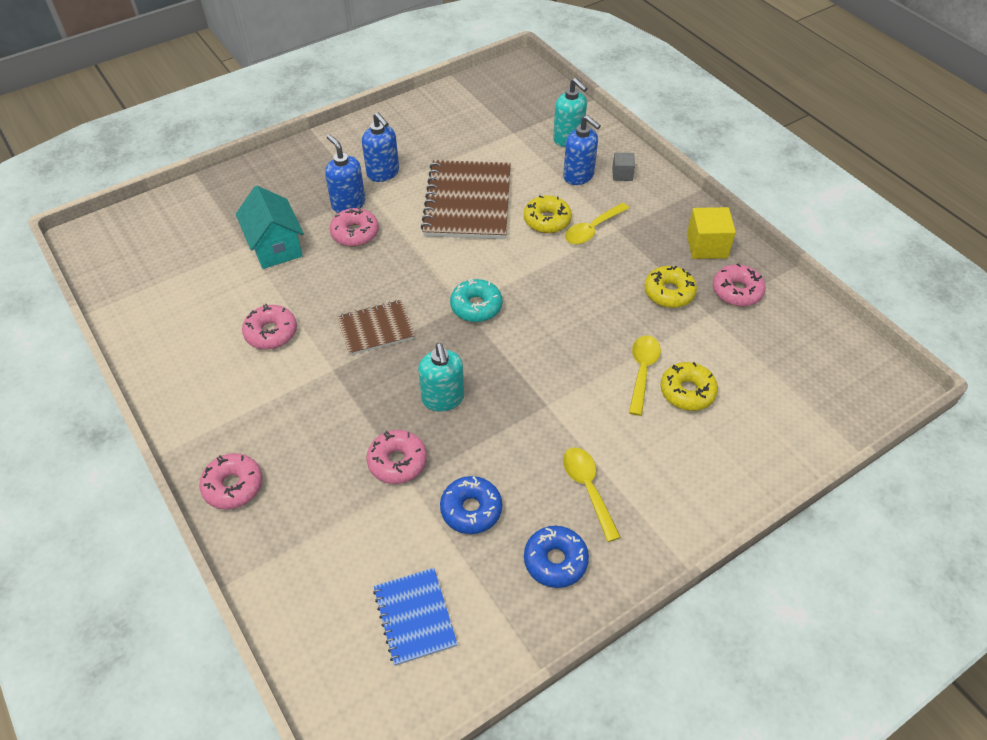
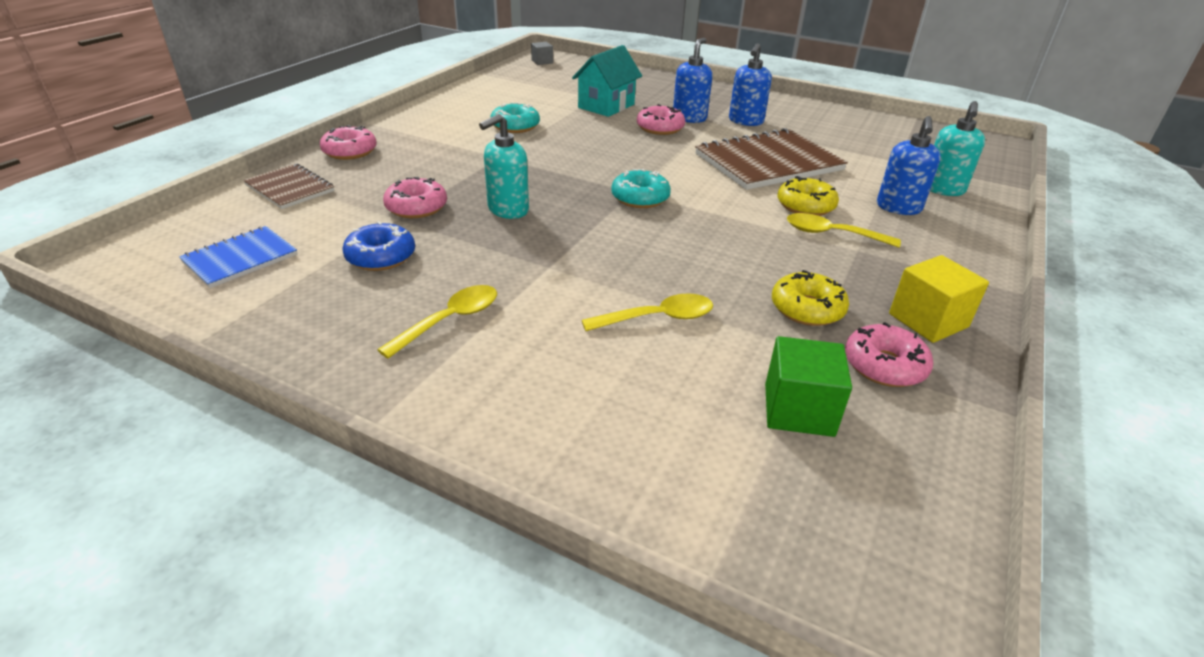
camera: 60 degrees right, 15 degrees down
pink donut [242,304,297,349] -> turquoise donut [490,102,540,133]
brown notebook [337,300,415,355] -> brown notebook moved to [243,164,335,209]
blue donut [524,526,589,588] -> none
grey cube [612,153,635,181] -> grey cube moved to [531,42,553,65]
yellow donut [660,362,718,411] -> none
none -> green cube [765,336,852,437]

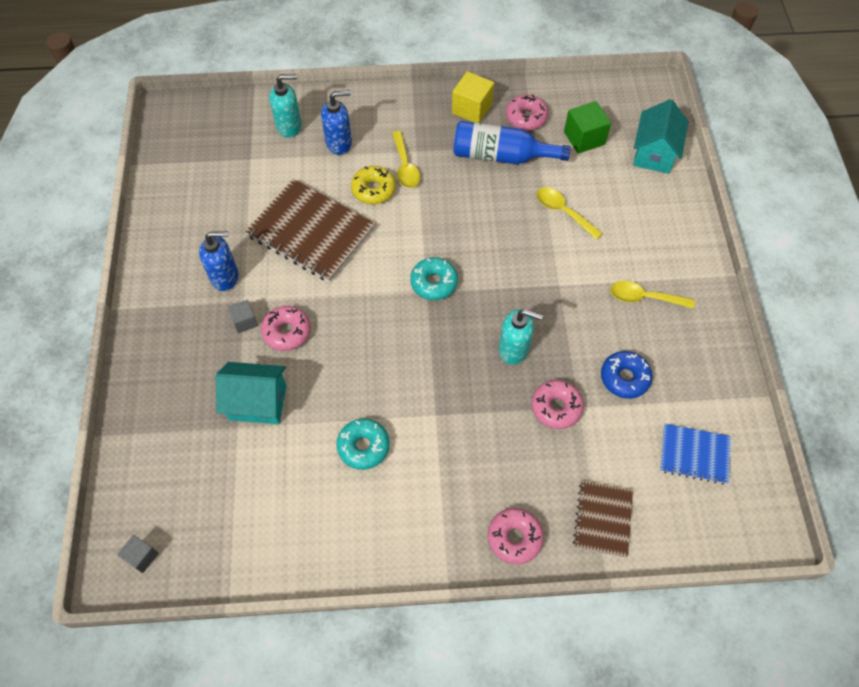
camera: 120 degrees left, 25 degrees up
blue soap dispenser [673,38,712,123] -> grey cube [228,300,258,333]
yellow donut [772,270,849,326] -> blue bottle [454,121,571,164]
none -> turquoise house [633,99,689,174]

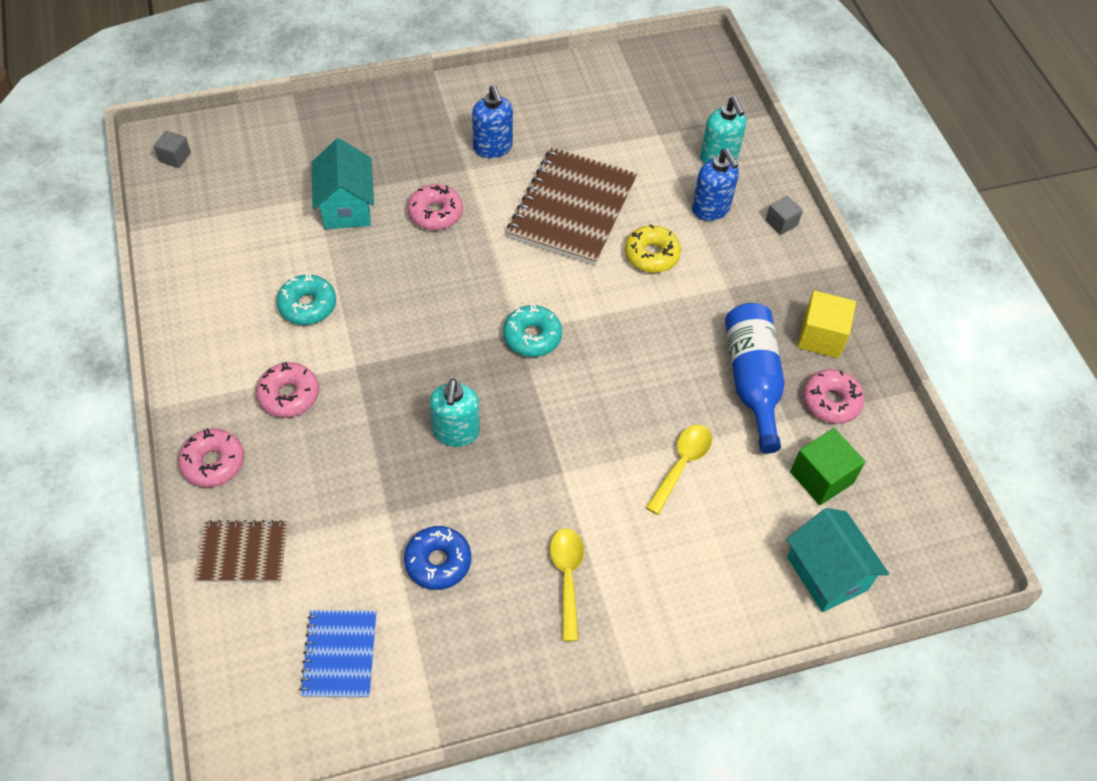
camera: 75 degrees right, 5 degrees down
grey cube [228,300,258,333] -> grey cube moved to [766,196,803,235]
yellow spoon [392,131,420,188] -> none
pink donut [532,380,584,429] -> pink donut moved to [256,362,319,418]
turquoise house [633,99,689,174] -> turquoise house turned 60 degrees clockwise [787,508,889,612]

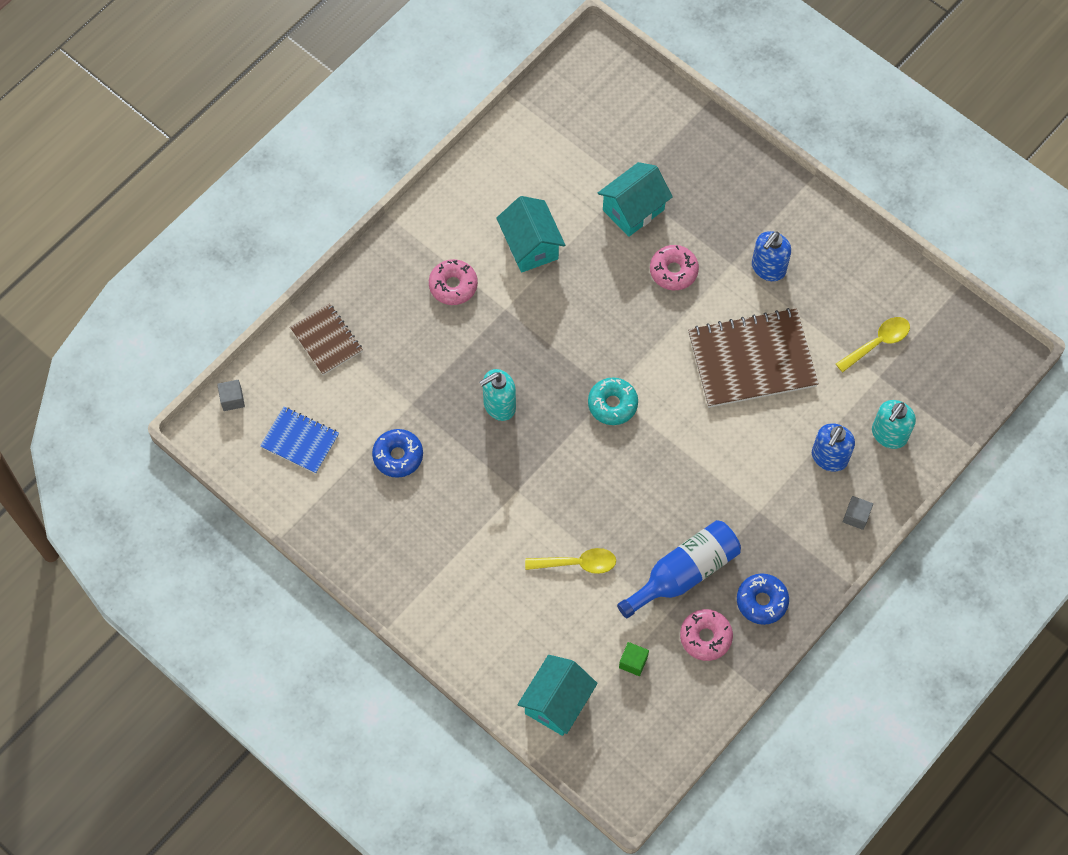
camera: 60 degrees right, 10 degrees up
grey cube [154,131,191,168] -> grey cube moved to [217,380,245,411]
pink donut [178,428,244,487] -> none
turquoise donut [276,273,336,325] -> turquoise house [496,196,565,273]
blue notebook [299,610,376,698] -> blue notebook turned 60 degrees clockwise [260,407,339,474]
yellow spoon [550,528,584,641] -> yellow spoon moved to [836,317,910,372]
yellow donut [625,225,681,273] -> none
green cube [790,428,865,505] -> green cube [619,642,649,676], size x0.59
yellow cube [797,291,856,358] -> blue donut [737,573,789,625]

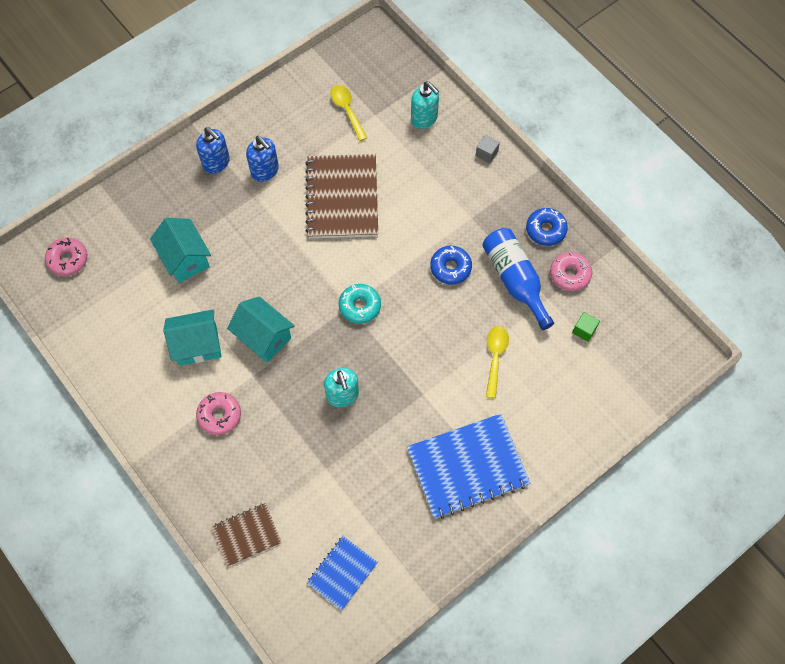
camera: 80 degrees left, 0 degrees up
grey cube [217,380,245,411] -> none
blue donut [372,429,423,478] -> blue donut moved to [430,246,472,285]
turquoise house [517,655,598,736] -> turquoise house moved to [227,296,294,363]
pink donut [650,245,699,290] -> pink donut moved to [45,237,87,276]
blue soap dispenser [812,423,855,472] -> blue soap dispenser moved to [196,127,230,174]
none -> blue notebook [407,414,530,519]

